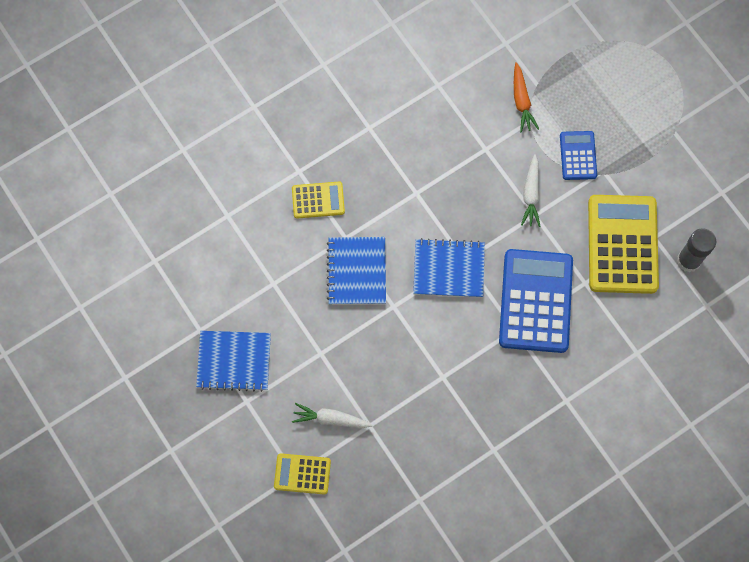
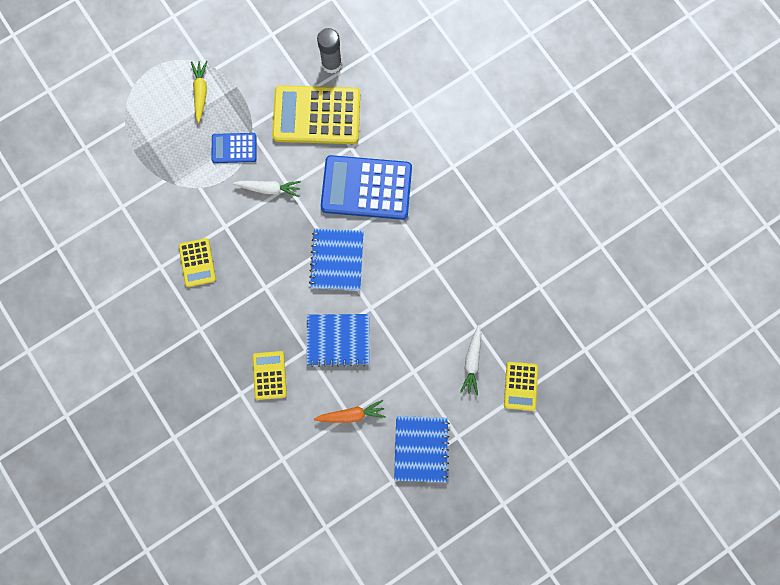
camera: 90 degrees left, 5 degrees up
orange carrot [514,62,539,132] -> orange carrot moved to [314,400,386,423]
none -> yellow calculator [179,238,216,287]
none -> yellow carrot [191,61,208,123]

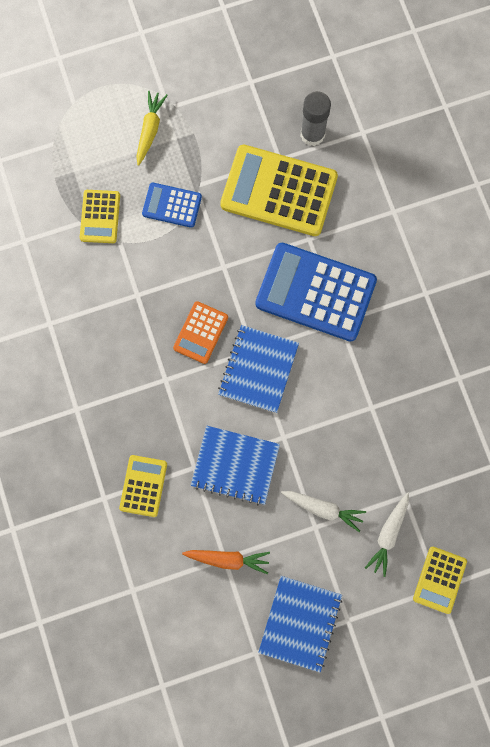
camera: 15 degrees right, 0 degrees up
yellow calculator [179,238,216,287] -> yellow calculator moved to [80,190,120,243]
white carrot [233,181,301,197] -> white carrot moved to [281,491,366,532]
none -> orange calculator [173,301,228,364]

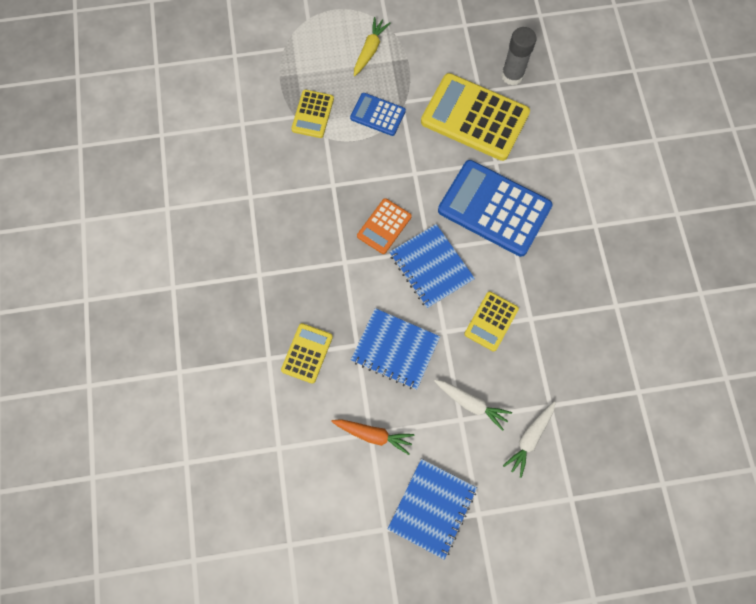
camera: 10 degrees right, 5 degrees down
blue notebook [218,325,299,413] -> blue notebook turned 60 degrees counterclockwise [390,224,475,309]
yellow calculator [413,547,467,614] -> yellow calculator moved to [464,292,519,352]

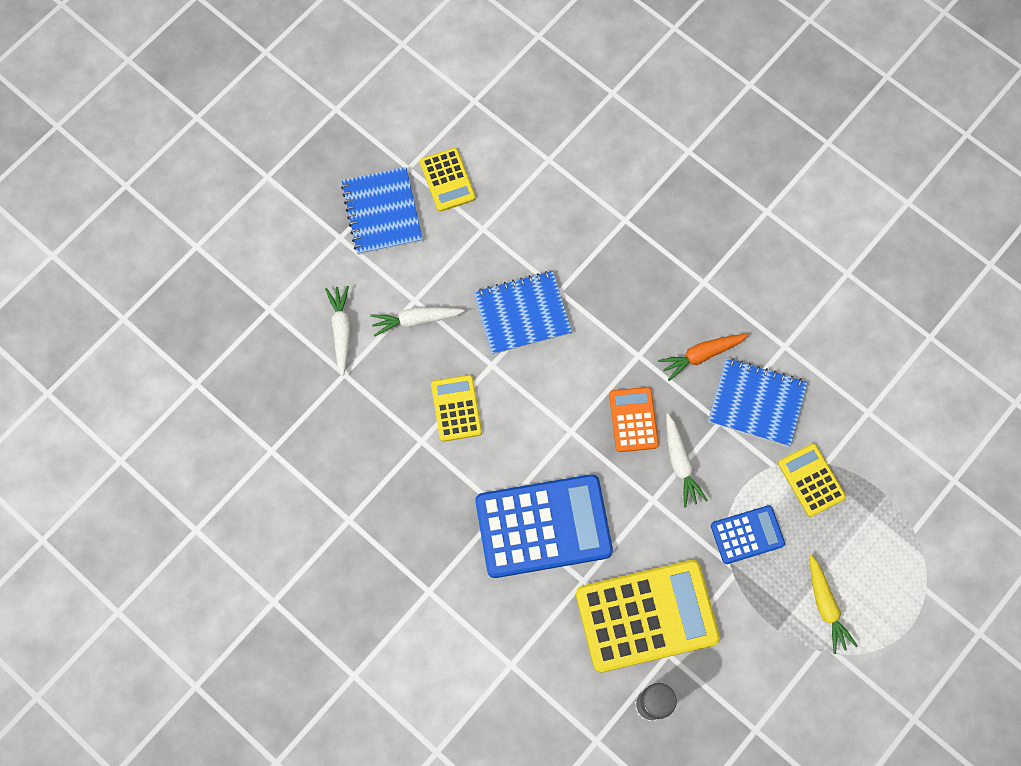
camera: 140 degrees right, 0 degrees up
yellow calculator [281,323,333,384] -> yellow calculator moved to [420,148,476,212]
orange carrot [331,419,415,455] -> orange carrot moved to [658,334,748,381]
blue notebook [390,224,475,309] -> blue notebook moved to [708,358,808,447]
none -> white carrot [666,413,708,508]

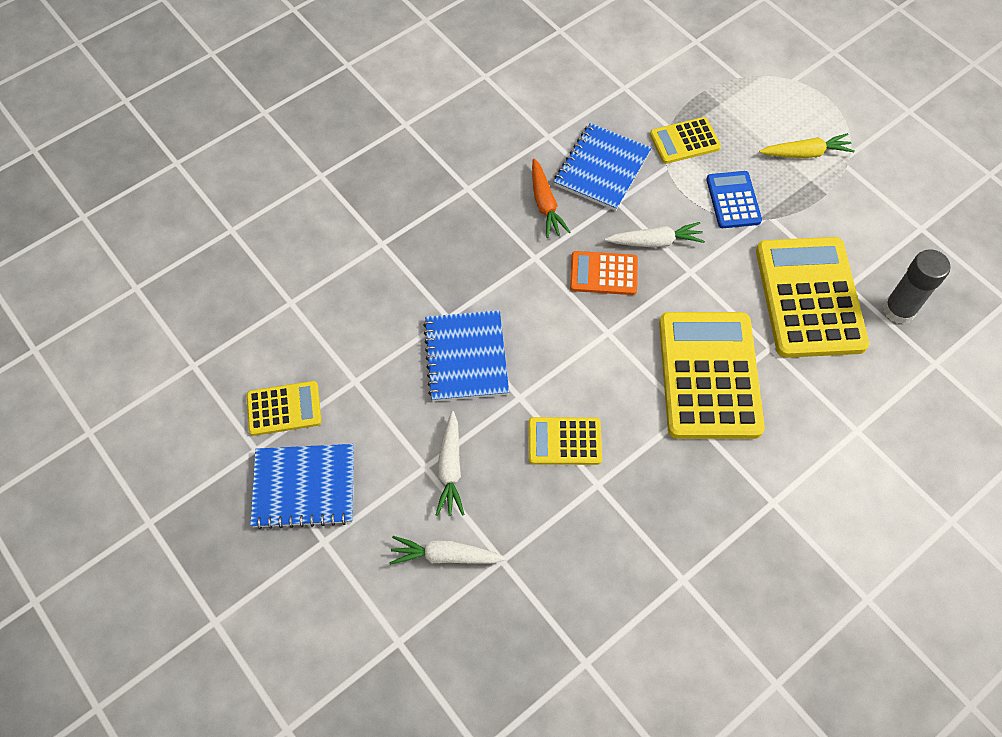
camera: 80 degrees left, 10 degrees down
blue calculator [475,474,613,578] -> yellow calculator [659,312,765,439]

